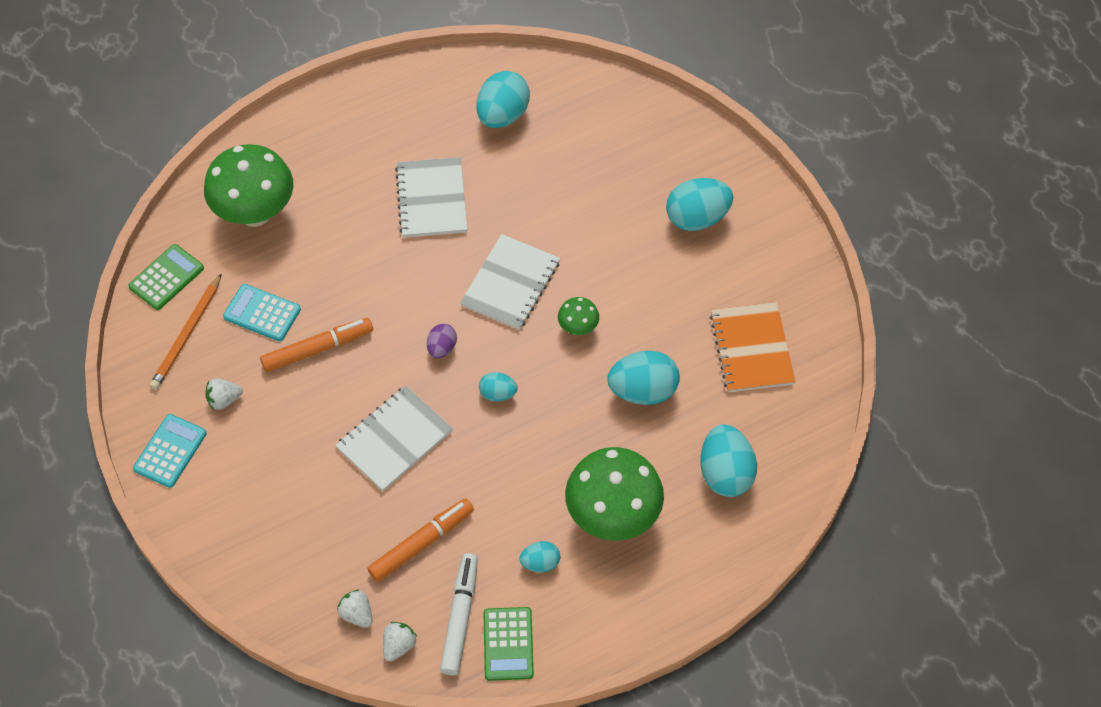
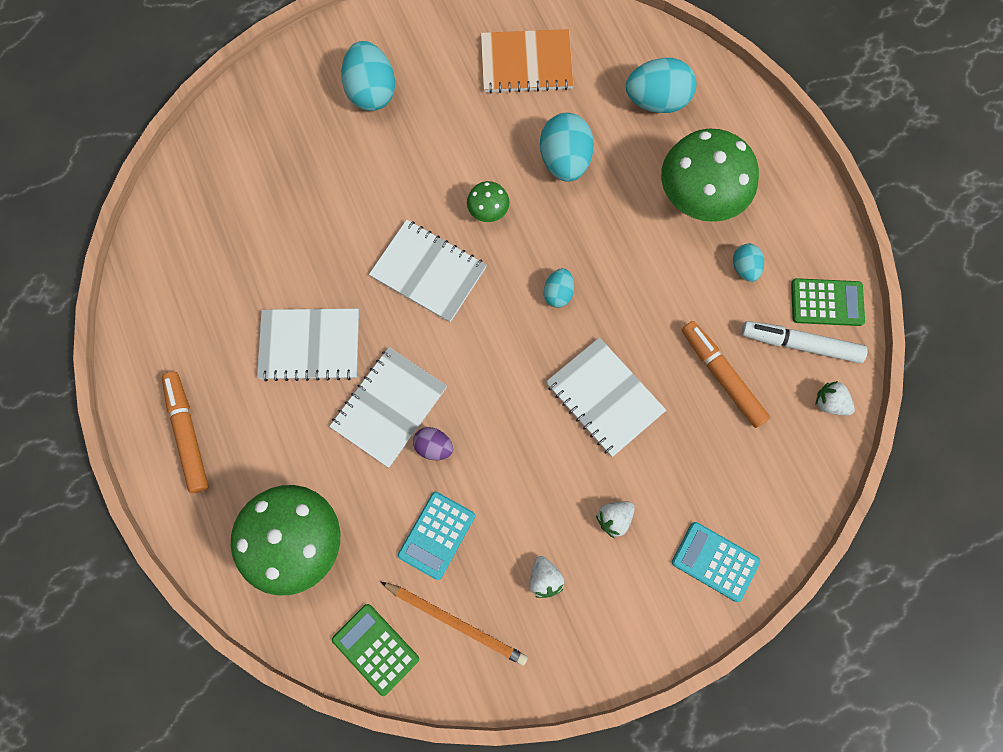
camera: 85 degrees left, 15 degrees up
turquoise calculator [133,414,207,488] -> turquoise calculator moved to [672,522,760,602]
orange marker [260,318,373,372] -> orange marker moved to [162,372,208,493]
white strawberry [337,589,373,628] -> white strawberry moved to [596,501,635,538]
purple egg [427,324,457,358] -> purple egg moved to [413,427,453,460]
turquoise egg [476,71,530,128] -> none
none -> white notebook [329,347,447,468]

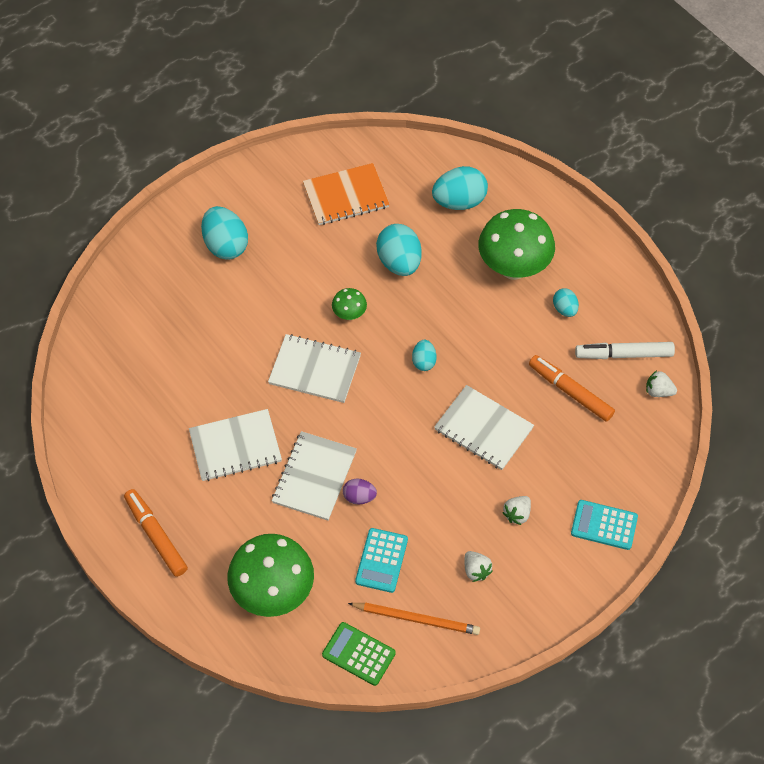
camera: 15 degrees left, 15 degrees down
green calculator [791,278,865,326] -> none

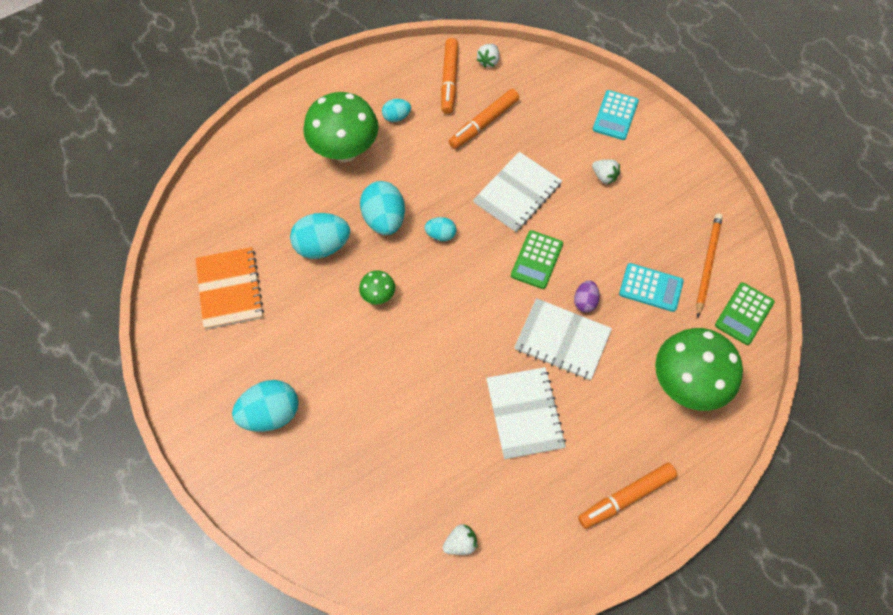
camera: 85 degrees left, 5 degrees up
white notebook [268,334,361,403] -> none
turquoise egg [432,166,488,210] -> turquoise egg moved to [360,181,405,235]
white strawberry [464,551,493,582] -> white strawberry moved to [443,524,478,555]
white marker [575,342,675,359] -> orange marker [441,38,458,114]
none -> green calculator [511,230,563,289]

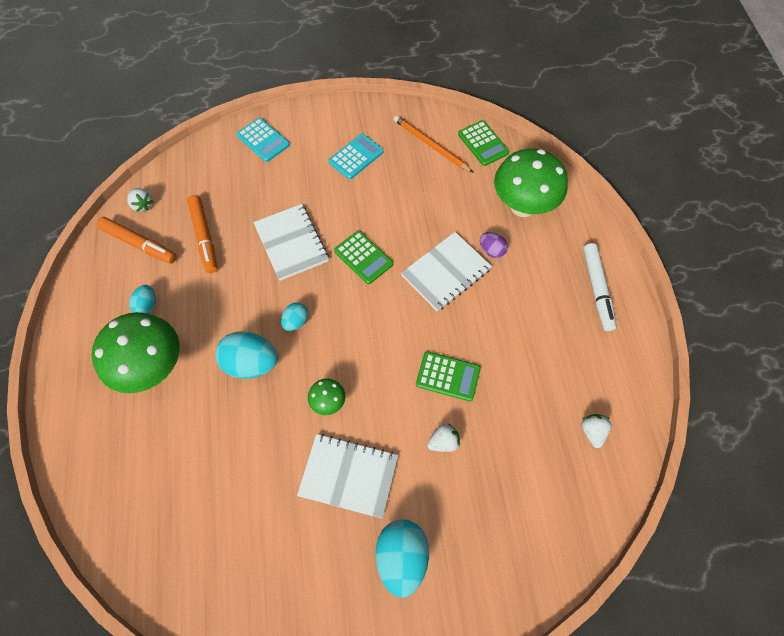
camera: 65 degrees left, 0 degrees up
orange notebook [195,247,264,329] -> none
turquoise egg [290,213,350,259] -> none
white notebook [486,367,566,459] -> white notebook moved to [297,434,398,519]
purple egg [574,280,600,313] -> purple egg moved to [480,232,508,258]
orange marker [578,463,677,529] -> white marker [583,243,617,331]
white strawberry [592,159,620,185] -> white strawberry moved to [427,423,460,452]
turquoise calculator [619,263,684,312] -> turquoise calculator moved to [329,134,384,179]
none -> green calculator [416,352,481,401]

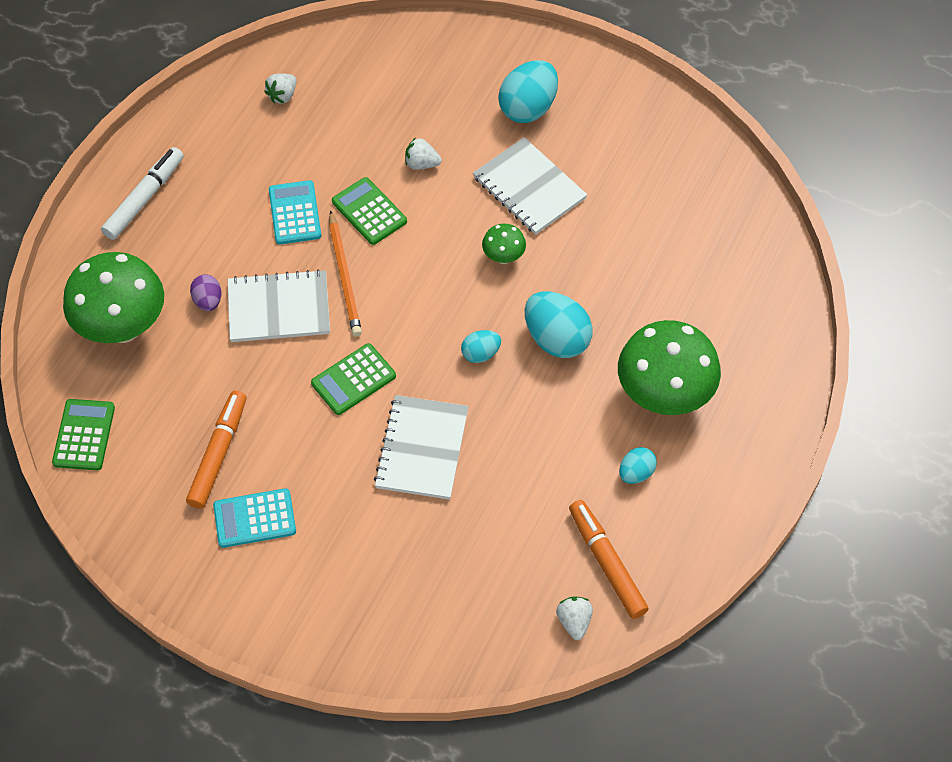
camera: 145 degrees left, 5 degrees down
orange marker [187,195,217,273] -> orange marker moved to [186,391,246,509]
turquoise calculator [236,118,290,162] -> turquoise calculator moved to [269,180,321,244]
green calculator [334,231,393,284] -> green calculator turned 120 degrees counterclockwise [311,343,396,415]
orange pencil [394,115,474,173] -> orange pencil moved to [329,210,362,336]

